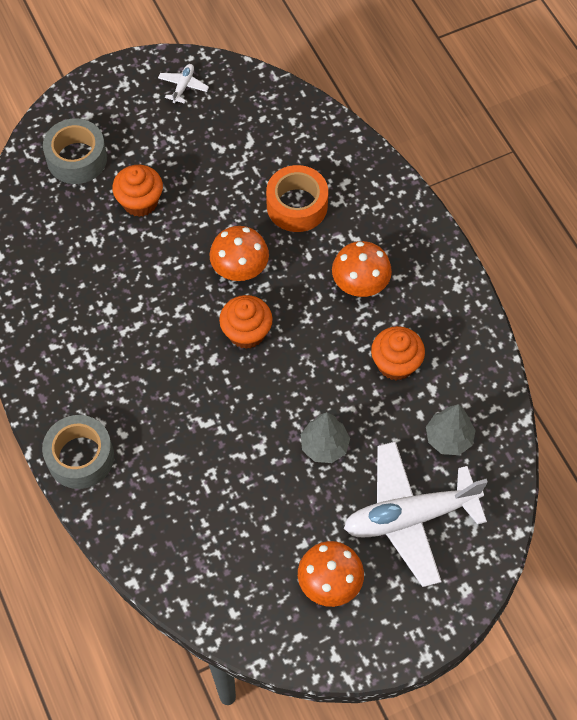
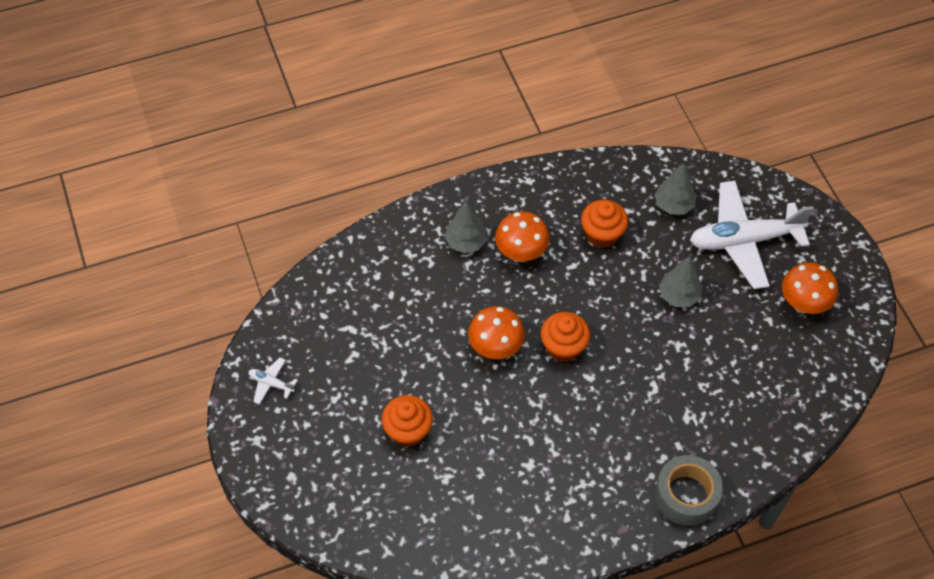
camera: 85 degrees left, 5 degrees down
grey tape [43,118,107,184] -> none
orange tape [266,165,328,232] -> none
white plane [344,441,488,587] -> white plane turned 90 degrees clockwise [690,181,814,289]
none -> grey tree [445,201,487,253]

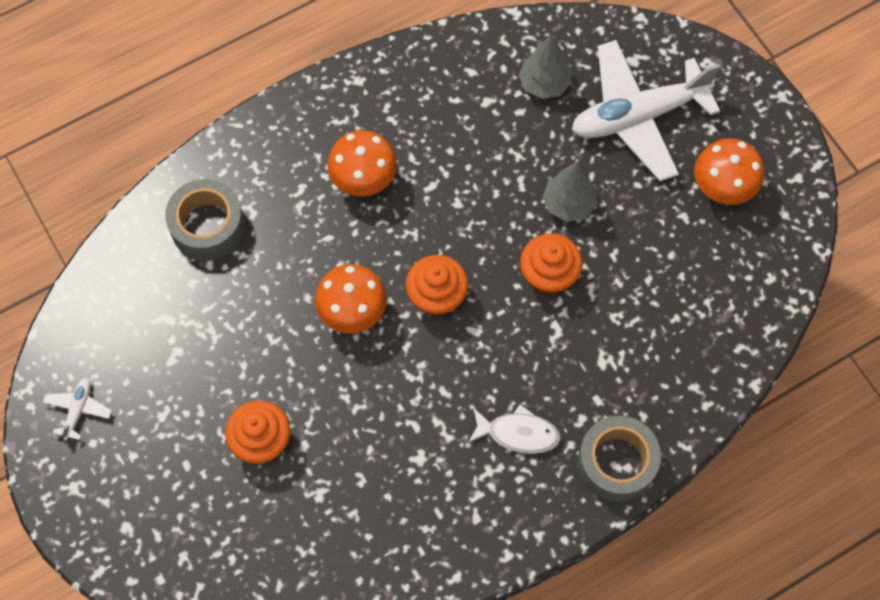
camera: 10 degrees left, 10 degrees up
white plane [248,358,297,405] -> white plane turned 90 degrees clockwise [43,378,112,440]
grey tree [445,201,487,253] -> none
orange cupcake [581,200,628,248] -> orange cupcake moved to [520,234,582,295]
none -> grey tape [165,179,245,261]
none -> white fish [468,405,560,454]

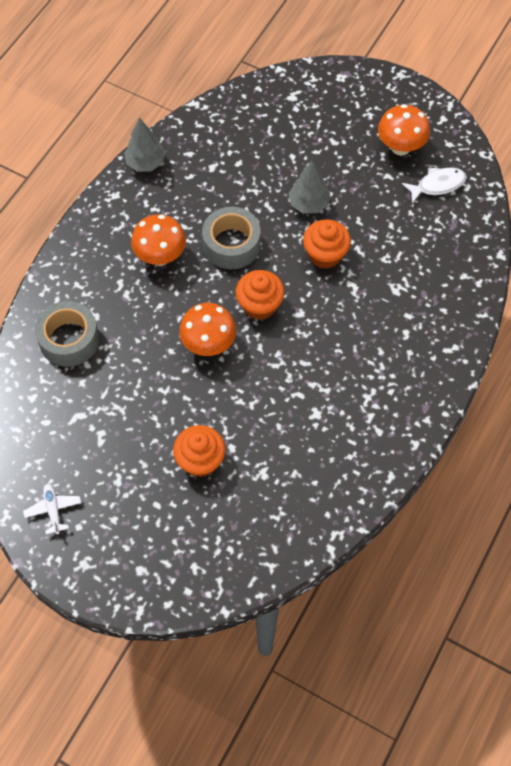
camera: 30 degrees left, 5 degrees down
white fish [468,405,560,454] -> white fish moved to [402,167,467,204]
grey tree [519,36,572,99] -> grey tree moved to [124,118,165,172]
white plane [572,40,720,181] -> none
grey tape [578,416,661,502] -> grey tape moved to [202,207,261,269]

